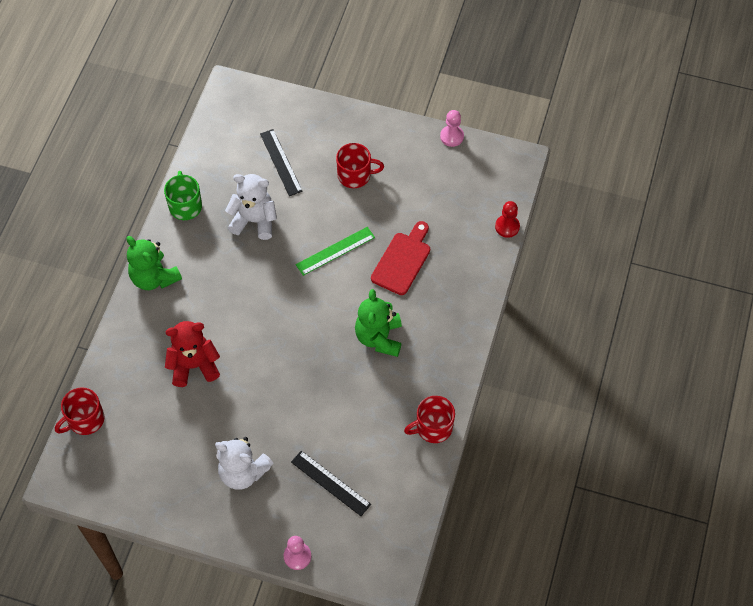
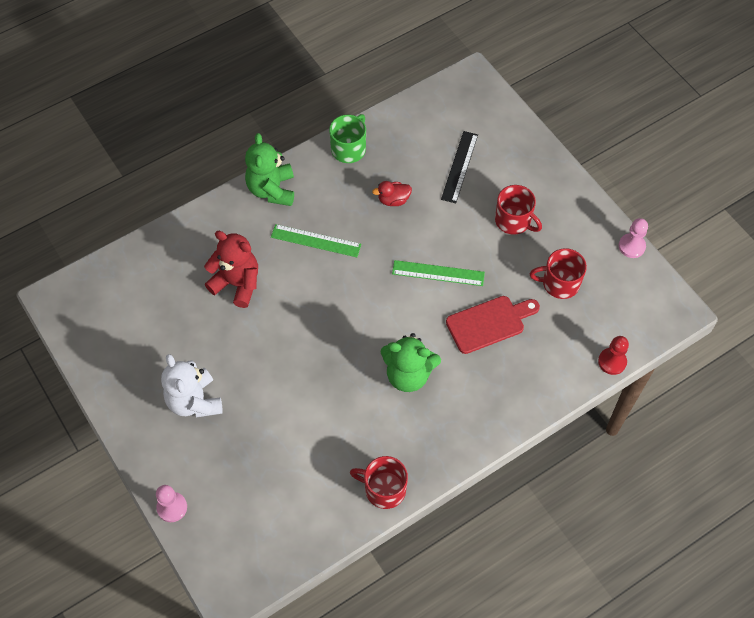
camera: 40 degrees right, 0 degrees up
red mug [55,387,104,435] -> red mug moved to [530,248,587,299]
white teddy bear [225,174,277,240] -> red duck [372,181,412,206]
black ruler [291,451,371,516] -> none
green teddy bear [355,289,402,357] -> green teddy bear turned 120 degrees counterclockwise [381,333,441,392]
none -> green ruler [271,224,361,257]

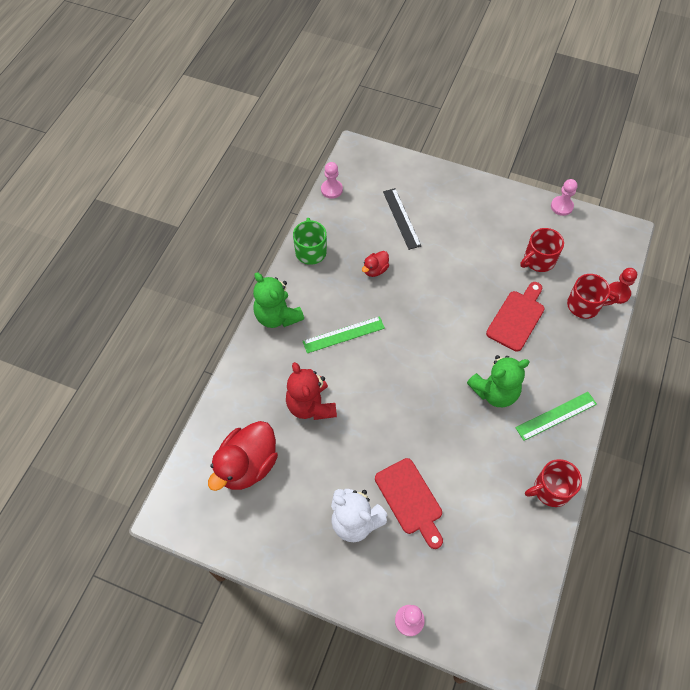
camera: 35 degrees left, 0 degrees up
red teddy bear [204,231,258,308] -> red teddy bear turned 105 degrees counterclockwise [286,362,337,420]
green ruler [392,260,485,286] -> green ruler moved to [515,392,597,441]
red mug [495,185,542,235] -> red mug moved to [567,274,619,319]
none -> red duck [208,421,278,491]
none -> pink pawn [321,162,343,199]
none -> red cutting board [375,458,443,549]

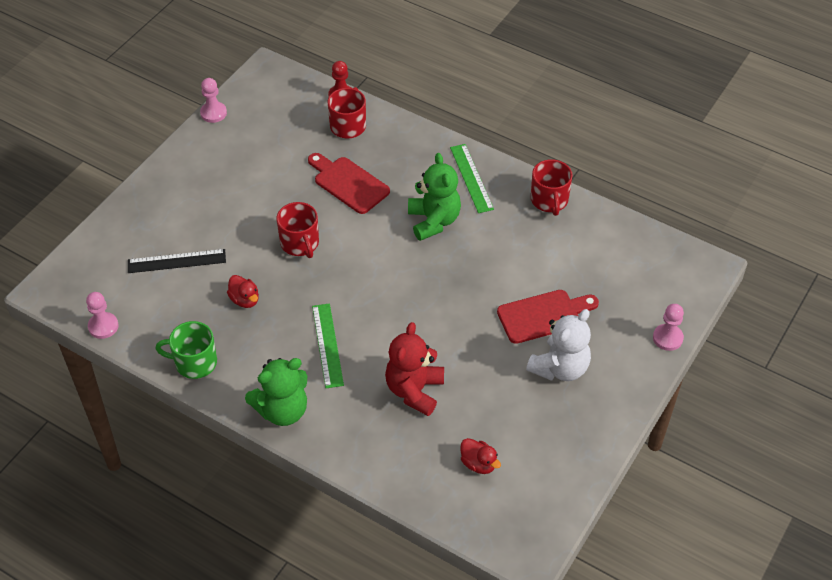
camera: 80 degrees left, 10 degrees down
red duck [208,421,278,491] -> red duck [460,438,501,474], size x0.48
red teddy bear [286,362,337,420] -> red teddy bear turned 120 degrees clockwise [385,322,444,416]
red mug [520,228,564,272] -> red mug moved to [276,202,319,258]

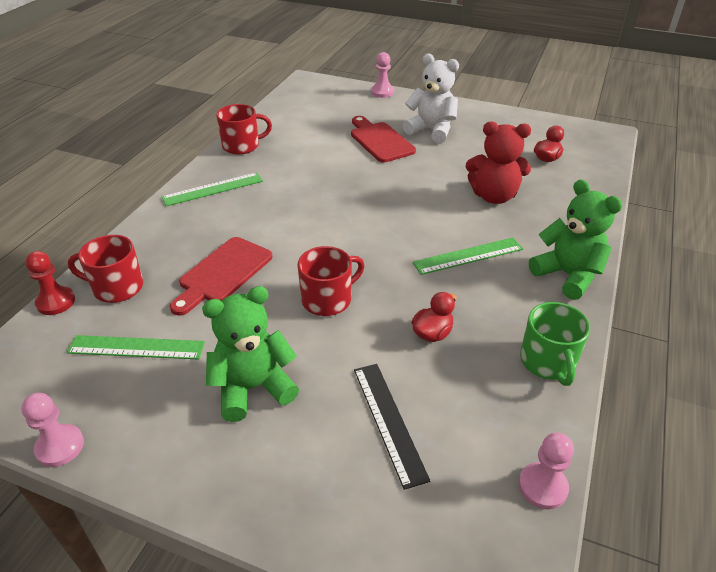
camera: 100 degrees left, 10 degrees down
green teddy bear [408,153,461,241] -> green teddy bear moved to [202,286,299,422]
none -> green ruler [67,335,205,360]

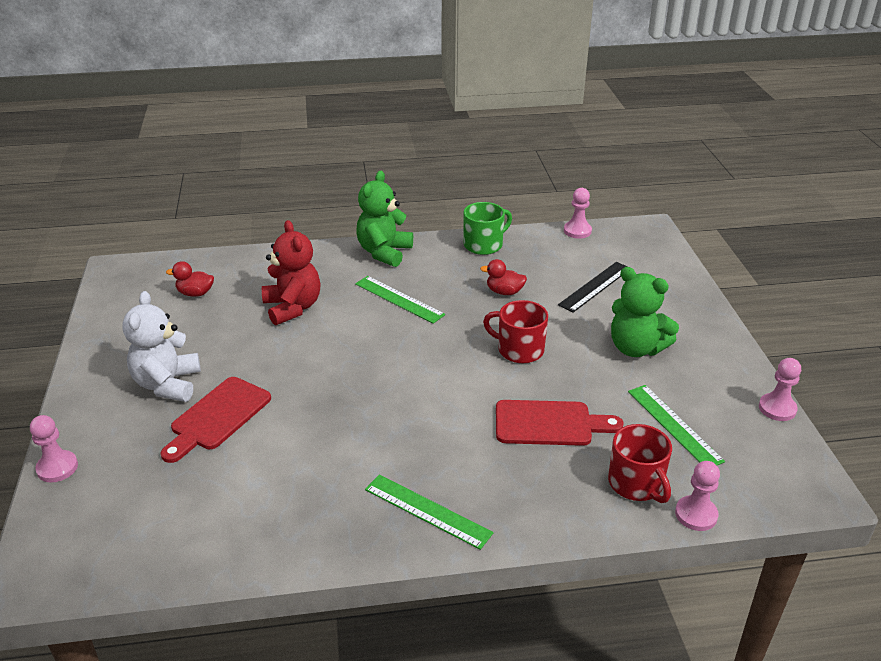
camera: 120 degrees left, 5 degrees down
red pawn [25,251,75,315] -> pink pawn [675,461,720,531]
red mug [216,104,272,155] -> none

